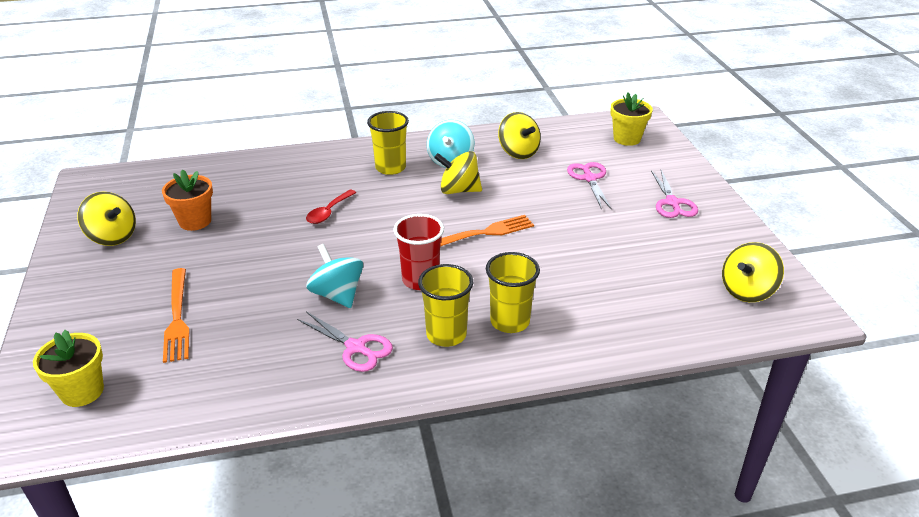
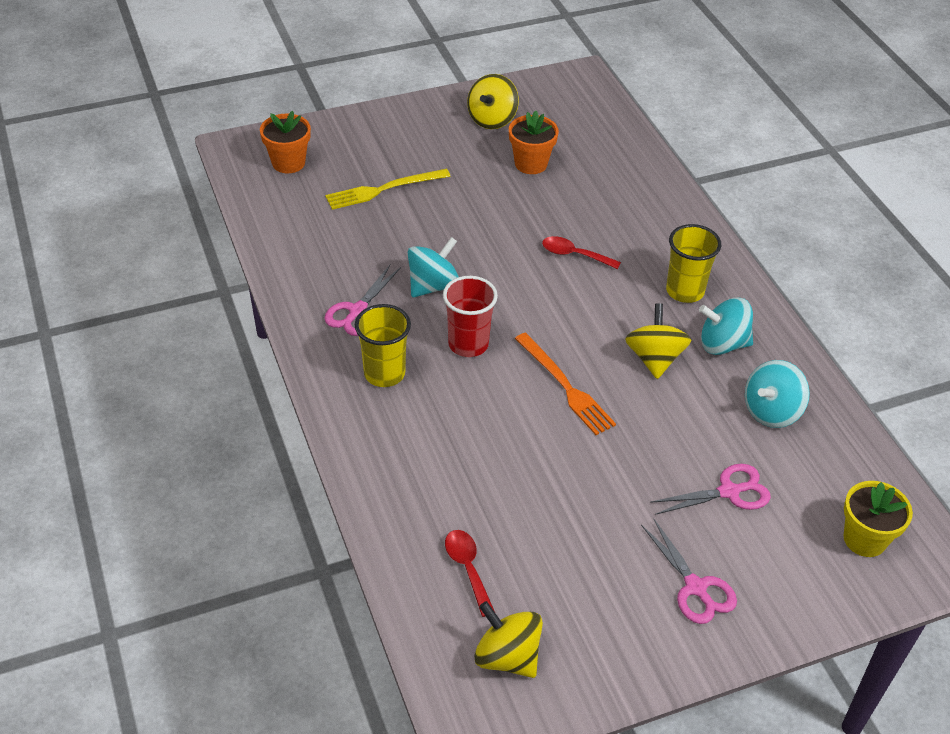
camera: 80 degrees right, 10 degrees up
yellow flower pot [33,330,104,407] -> orange flower pot [260,111,311,174]
orange fork [163,268,189,363] -> yellow fork [325,169,451,210]
yellow cup [486,252,540,333] -> none
yellow spinning top [498,112,541,159] -> turquoise spinning top [745,360,810,428]
pink scissors [651,170,698,218] -> pink scissors turned 105 degrees counterclockwise [641,519,737,624]
none -> red spoon [445,530,495,617]

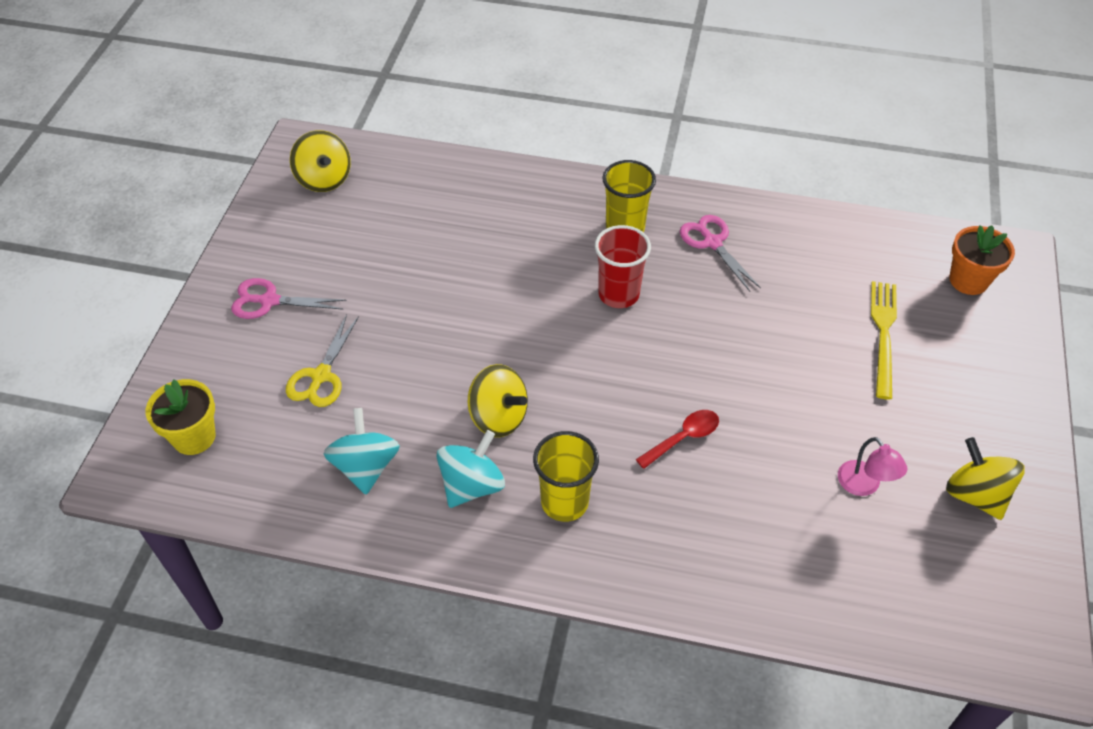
camera: 125 degrees right, 5 degrees up
turquoise spinning top [408,237,459,297] -> none
red spoon [445,530,495,617] -> none
yellow spinning top [474,601,543,678] -> yellow spinning top turned 75 degrees clockwise [290,130,351,192]
orange flower pot [509,111,559,174] -> pink lamp [838,437,908,496]
orange fork [515,333,616,435] -> none
pink scissors [650,464,771,515] -> yellow scissors [286,314,359,407]

